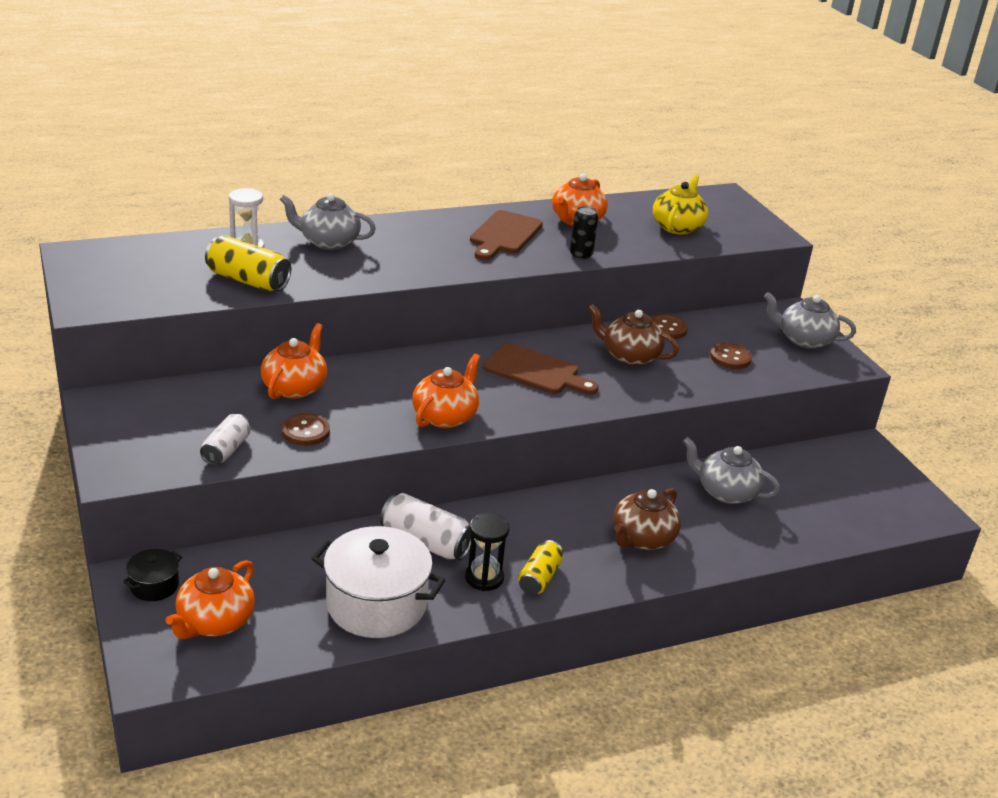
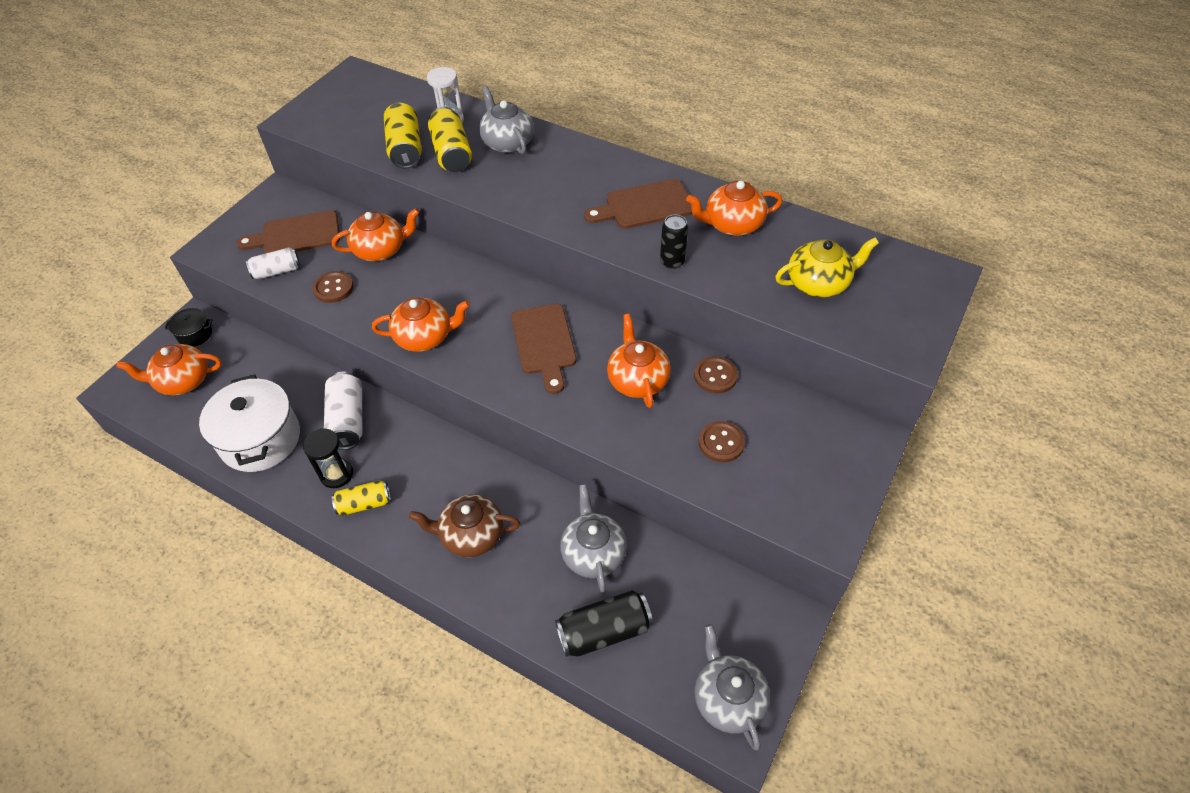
camera: 55 degrees right, 20 degrees up
brown teapot [588,304,679,366] -> orange teapot [607,314,671,408]
grey teapot [764,292,856,349] -> grey teapot moved to [694,624,770,751]
none -> brown cutting board [236,210,340,254]
none -> yellow can [428,107,472,172]
none -> black can [555,590,653,657]

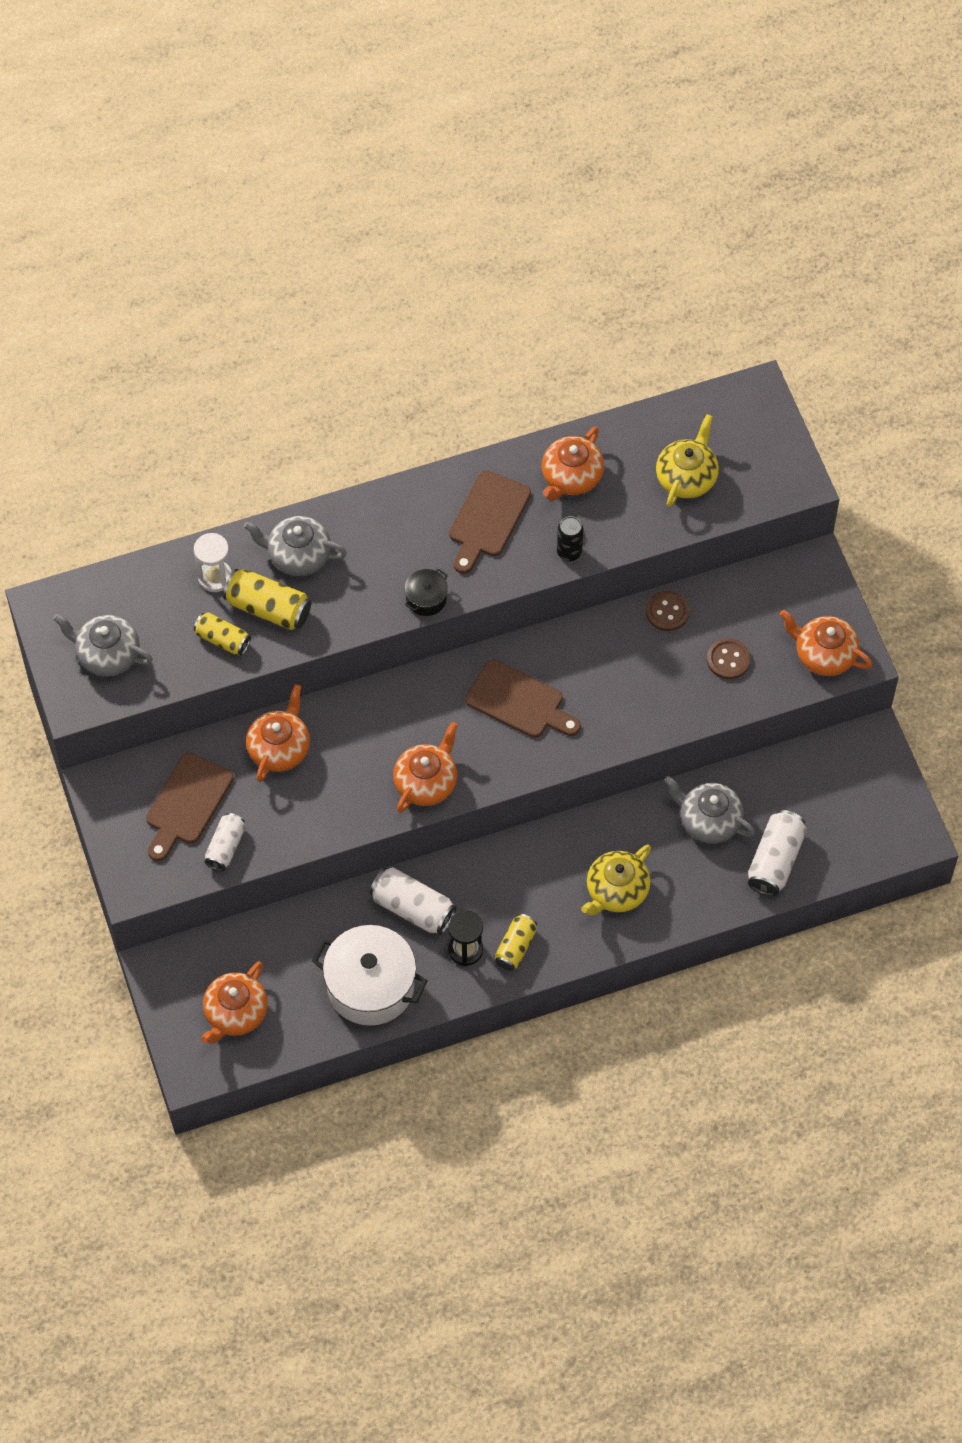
camera: 50 degrees left, 10 degrees up
black pot [164,308,213,347] -> black pot moved to [405,568,448,616]
brown button [312,271,354,303] -> none
yellow can [384,103,422,168] -> yellow can [194,612,251,655], size x0.66
brown teapot [409,494,520,557] -> yellow teapot [581,844,651,916]
black can [555,590,653,657] -> white can [748,810,807,896]
orange teapot [607,314,671,408] -> orange teapot moved to [780,610,872,676]
grey teapot [694,624,770,751] -> grey teapot moved to [53,614,153,676]

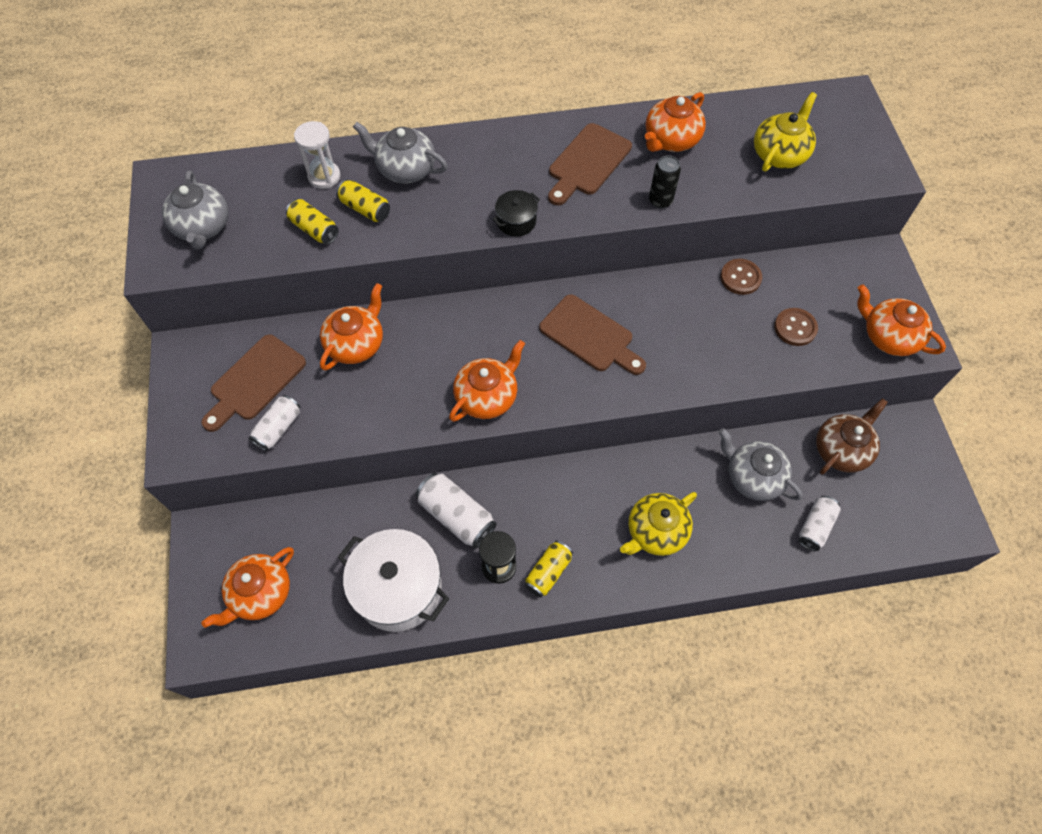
camera: 10 degrees right, 0 degrees up
grey teapot [53,614,153,676] -> grey teapot turned 135 degrees counterclockwise [162,171,228,250]
yellow can [223,569,311,630] -> yellow can [336,179,390,222], size x0.66
white can [748,810,807,896] -> white can [799,496,841,551], size x0.66
none -> brown teapot [816,398,888,475]

